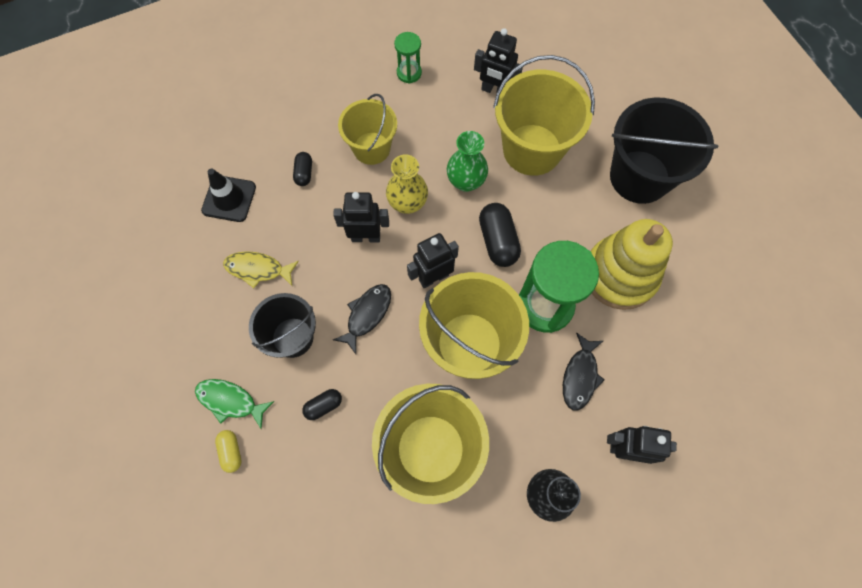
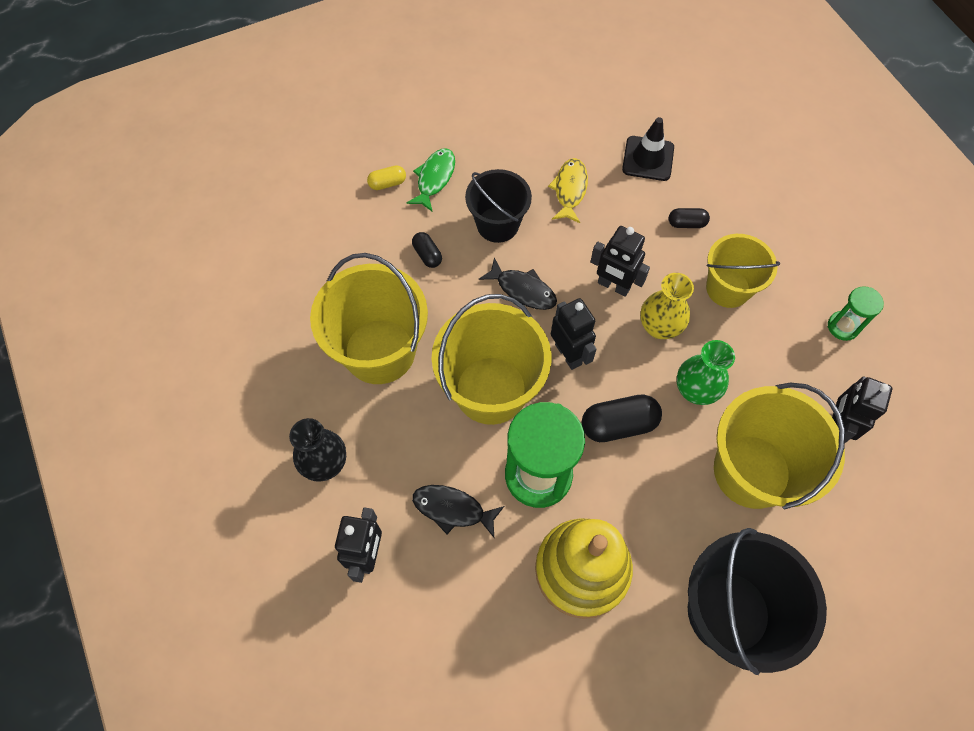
camera: 90 degrees right, 5 degrees down
black robot [333,192,389,242] -> black robot turned 120 degrees clockwise [590,226,650,297]

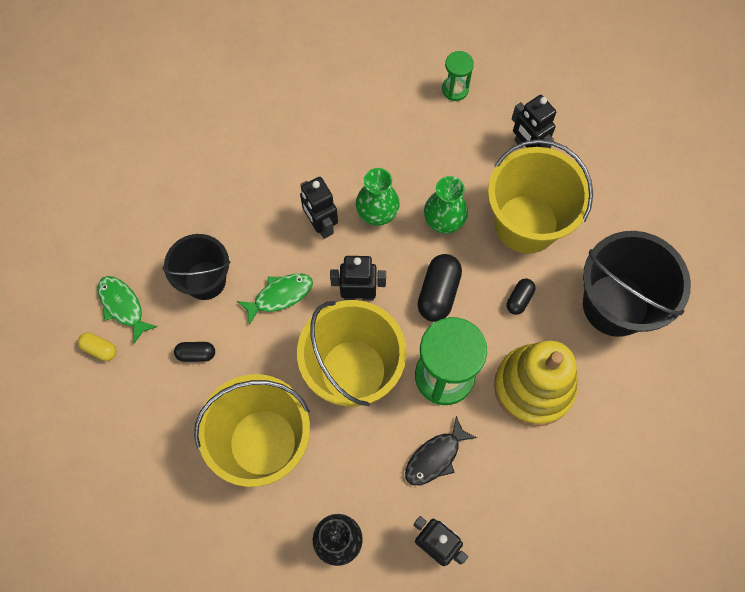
camera: 60 degrees left, 5 degrees up
yellow capsule [367,165,406,190] -> yellow capsule turned 75 degrees counterclockwise [78,332,116,361]
black fish [479,258,557,310] -> green fish [237,274,313,325]
yellow fish [548,158,588,223] -> none
black robot [590,226,650,297] -> black robot turned 90 degrees clockwise [300,177,338,239]
black traffic cone [622,117,674,181] -> none
yellow vase [640,273,694,339] -> green vase [356,168,400,226]
black capsule [669,208,710,228] -> black capsule moved to [507,279,535,315]
yellow bucket [706,234,780,308] -> none

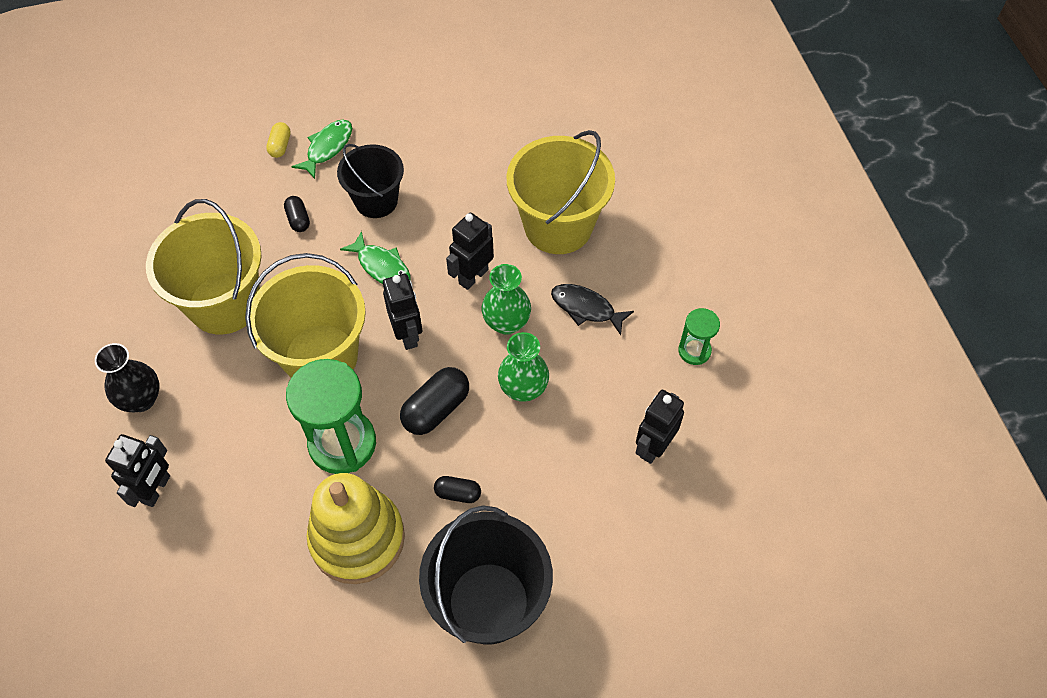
camera: 70 degrees right, 10 degrees down
black fish [405,416,477,485] -> black fish moved to [551,284,634,335]
black capsule [418,254,462,322] -> black capsule turned 45 degrees counterclockwise [400,367,469,435]
yellow bucket [488,139,593,254] -> yellow bucket moved to [507,130,615,254]

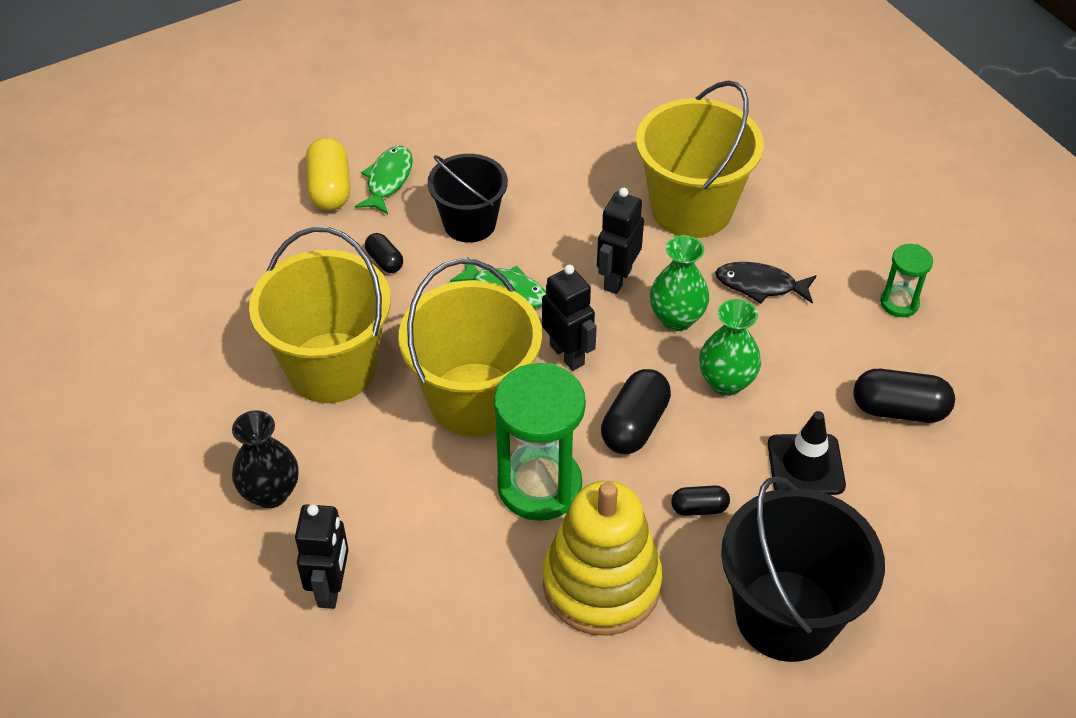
camera: 15 degrees left, 10 degrees down
yellow capsule [266,122,291,158] -> yellow capsule [306,138,350,210], size x1.77
black robot [636,390,684,464] -> black capsule [854,369,955,423]
none -> black traffic cone [768,411,846,495]

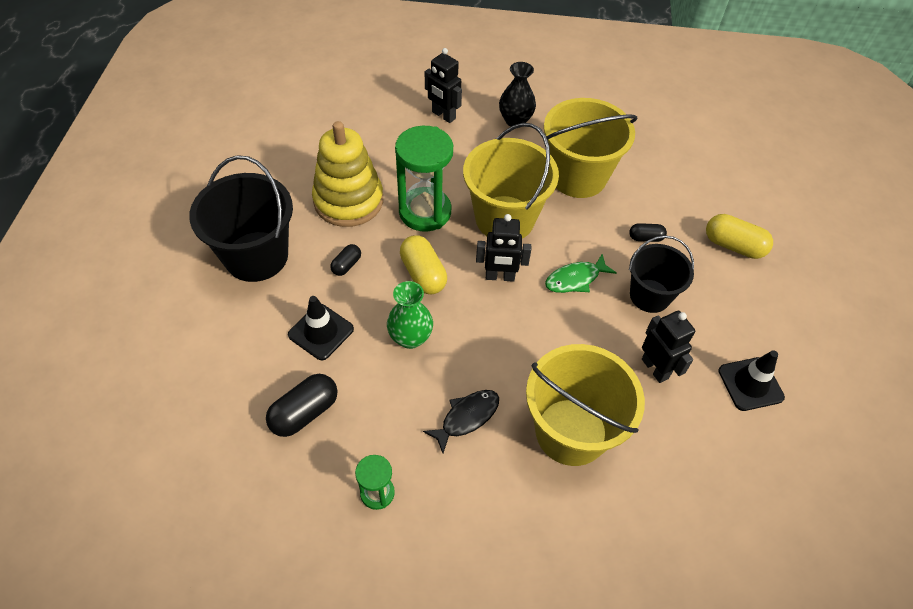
camera: 125 degrees right, 5 degrees up
green fish [355,146,413,214] -> none
black robot [597,188,644,294] -> black robot moved to [642,311,695,383]
black capsule [601,369,671,454] -> yellow capsule [400,235,447,294]
green vase [650,235,710,331] -> none
none -> black traffic cone [718,350,785,411]

